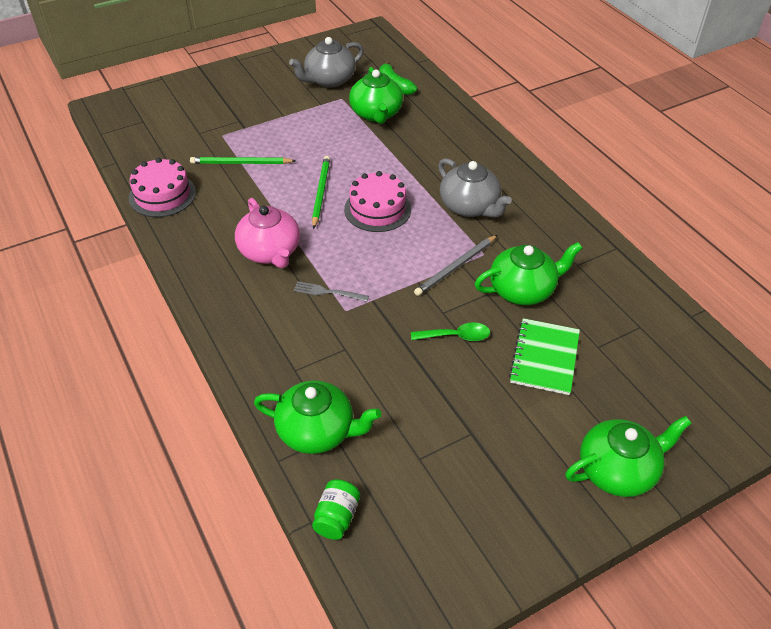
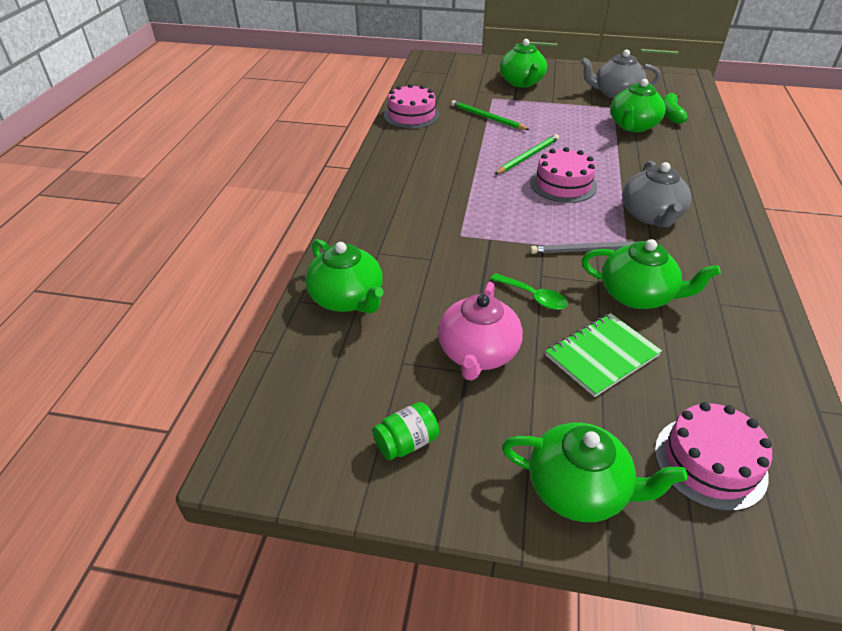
camera: 40 degrees right, 5 degrees down
pink teapot [235,198,300,268] -> pink teapot moved to [438,282,523,381]
grey fork [294,281,369,302] -> none
green jar [312,479,360,540] -> green jar moved to [373,402,439,460]
none -> green teapot [500,39,547,88]
none -> pink cake [655,402,772,511]

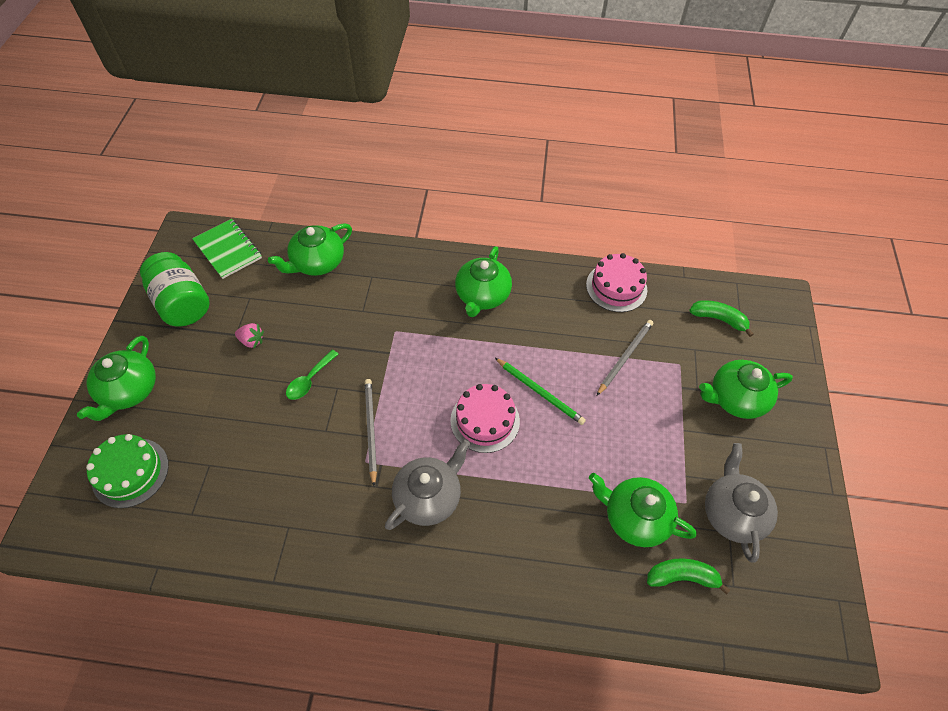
camera: 85 degrees right, 15 degrees up
green jar [373,402,439,460] -> green jar [140,252,210,326], size x1.91
pink teapot [438,282,523,381] -> pink strawberry [235,323,264,348]
green pencil [451,100,530,130] -> grey pencil [597,320,653,396]
green notebook [545,313,662,397] -> green notebook moved to [192,219,262,279]
green teapot [582,239,721,309] -> green teapot moved to [455,246,512,317]
grey teapot [622,161,691,227] -> grey teapot turned 135 degrees clockwise [385,439,470,530]
pink cake [655,402,772,511] -> green cake [86,434,169,508]
none -> green banana [689,300,754,337]

